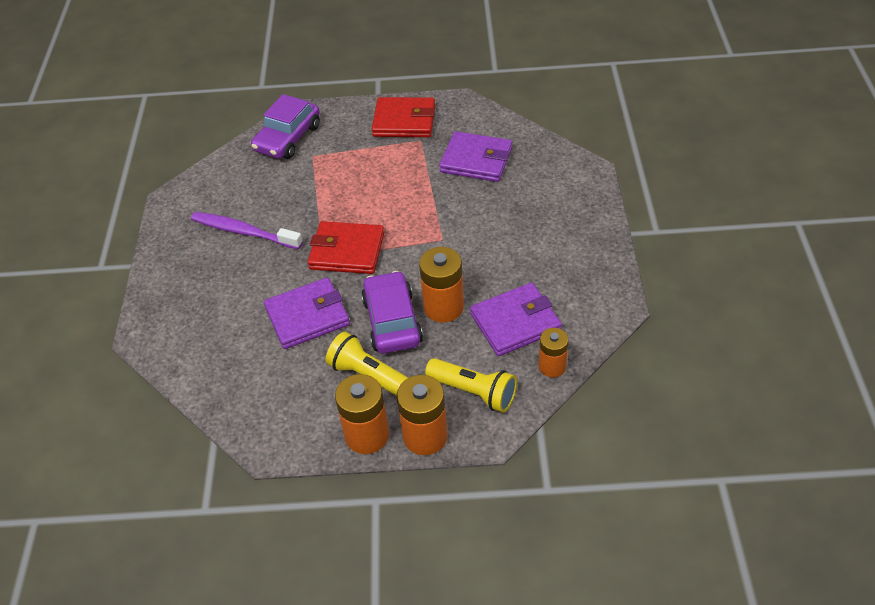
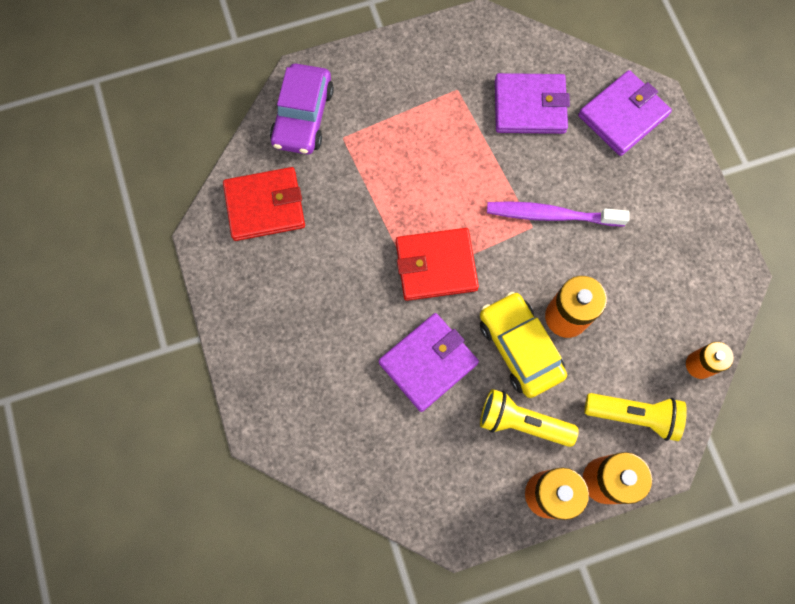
camera: 20 degrees left, 25 degrees up
purple toothbrush [191,212,303,249] -> purple toothbrush moved to [487,201,630,226]
purple car [361,271,423,354] -> yellow car [480,292,567,398]
red wallet [371,97,435,137] -> red wallet moved to [223,167,305,241]
purple wallet [470,283,562,356] -> purple wallet moved to [578,70,672,156]

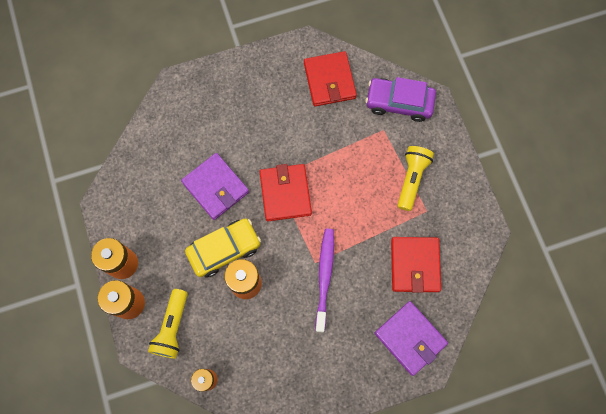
camera: 90 degrees right, 0 degrees up
yellow flashlight [480,389,579,447] -> yellow flashlight moved to [397,146,434,211]
purple wallet [495,73,570,134] -> red wallet [391,237,441,293]

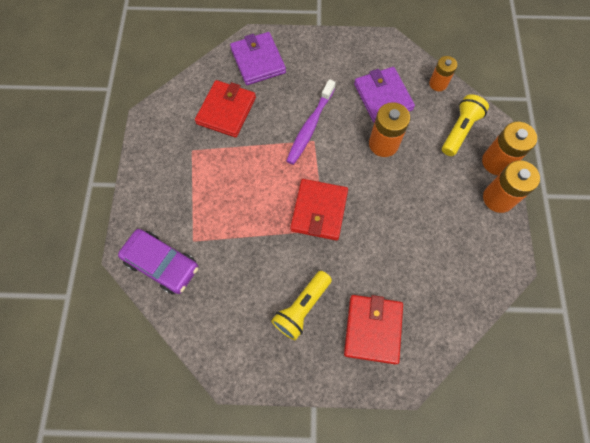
camera: 160 degrees left, 5 degrees down
purple wallet [181,153,249,220] -> purple wallet moved to [354,67,415,123]
yellow car [185,218,261,278] -> none
red wallet [304,51,357,106] -> red wallet moved to [344,295,403,365]
yellow flashlight [397,146,434,211] -> yellow flashlight moved to [271,271,332,340]

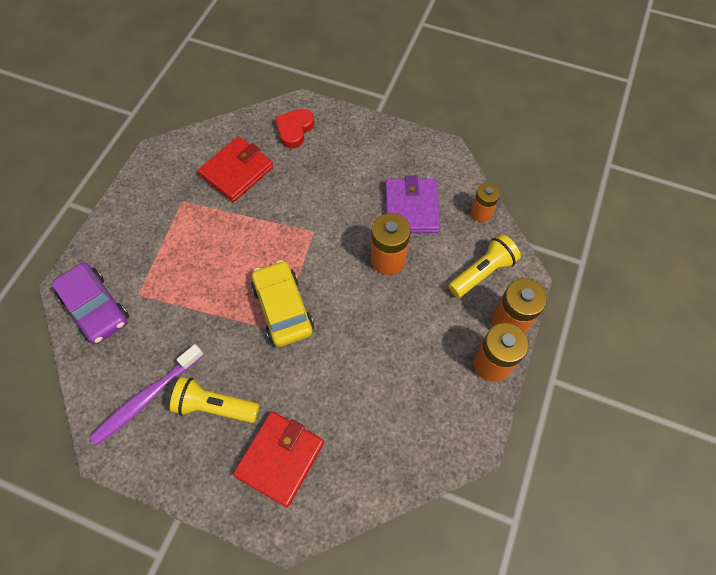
camera: 20 degrees right, 5 degrees down
purple wallet [230,32,286,85] -> red heart [275,109,314,148]
yellow flashlight [271,271,332,340] -> yellow flashlight turned 45 degrees clockwise [170,377,260,423]
purple toothbrush [286,79,336,165] -> purple toothbrush moved to [89,344,204,445]
red wallet [290,179,348,241] -> yellow car [251,260,314,347]

